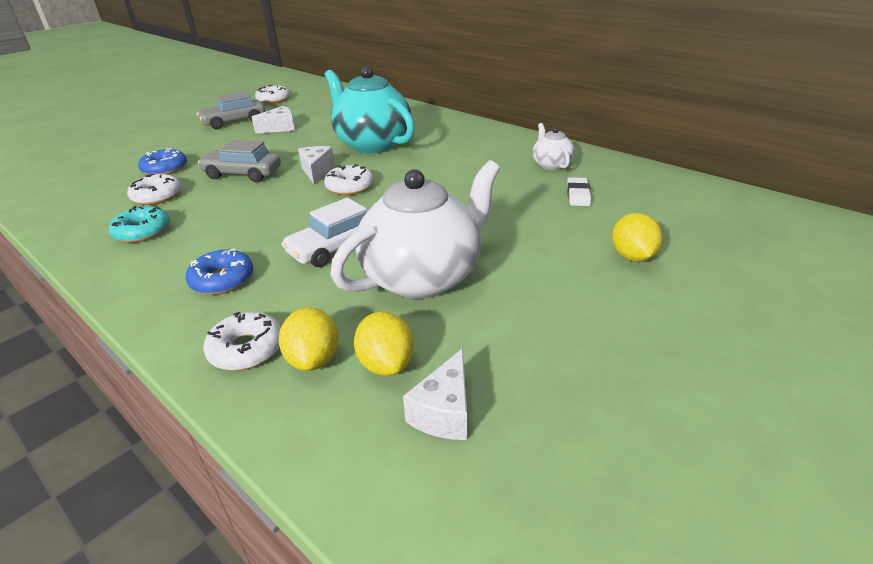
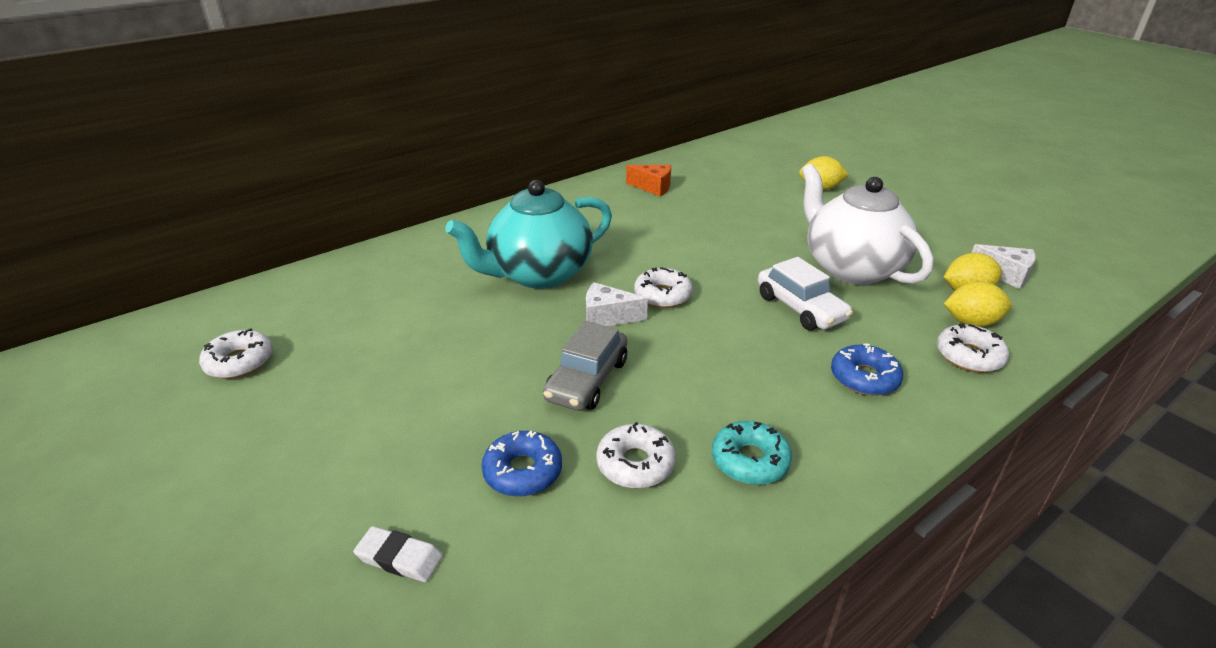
camera: 80 degrees left, 0 degrees up
grey car [197,91,265,129] -> none
white cheese [252,106,295,134] -> none
white teapot [533,123,575,170] -> orange cheese [626,165,671,196]
white eraser [567,177,591,206] -> white eraser moved to [353,526,443,582]

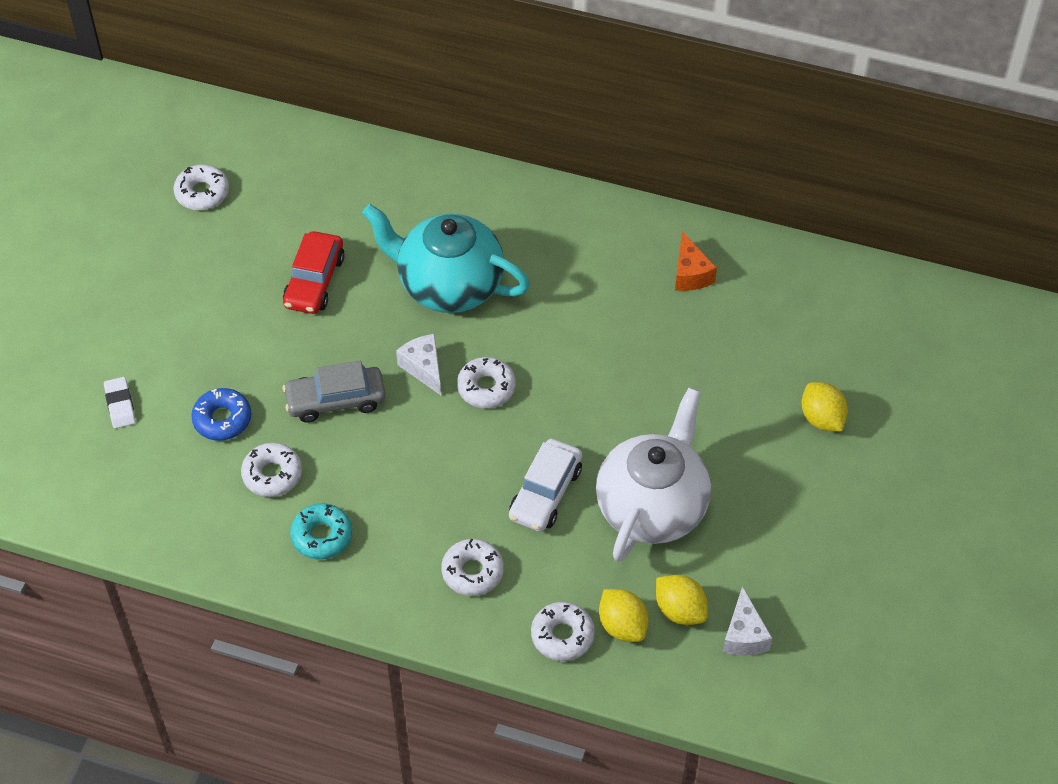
camera: 55 degrees right, 20 degrees up
blue donut [831,343,903,396] -> white donut [441,539,504,596]
none -> red car [283,231,345,314]

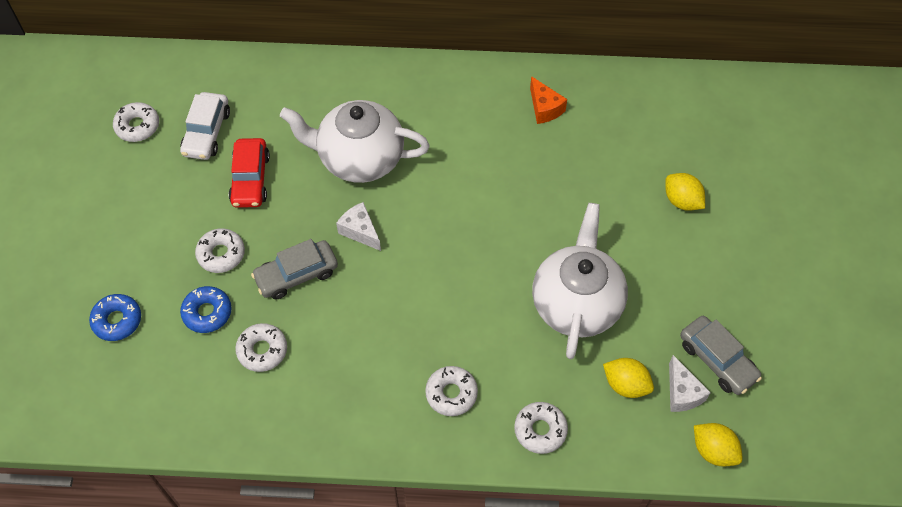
camera: 15 degrees left, 5 degrees up
white eraser [104,377,136,428] -> blue donut [89,294,141,341]
turquoise donut [290,503,352,559] -> none
turquoise teapot [362,204,530,313] -> white teapot [280,100,430,183]
white donut [457,357,516,408] -> white donut moved to [195,228,245,273]
white car [509,439,582,532] -> white car moved to [180,92,230,160]
yellow lemon [599,589,648,642] -> yellow lemon moved to [694,423,743,466]
none -> grey car [680,316,762,395]

